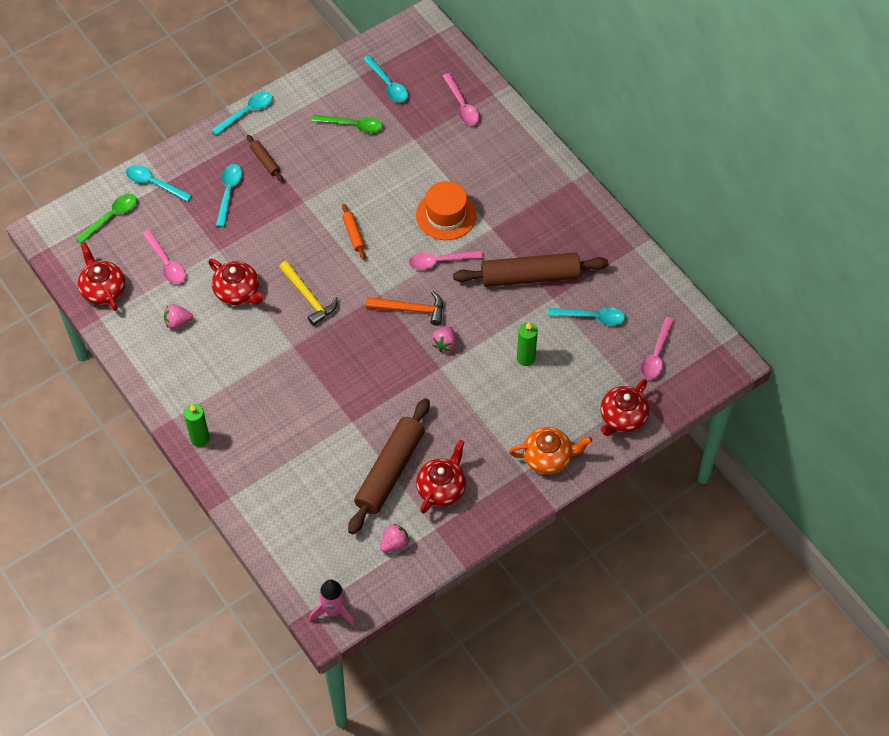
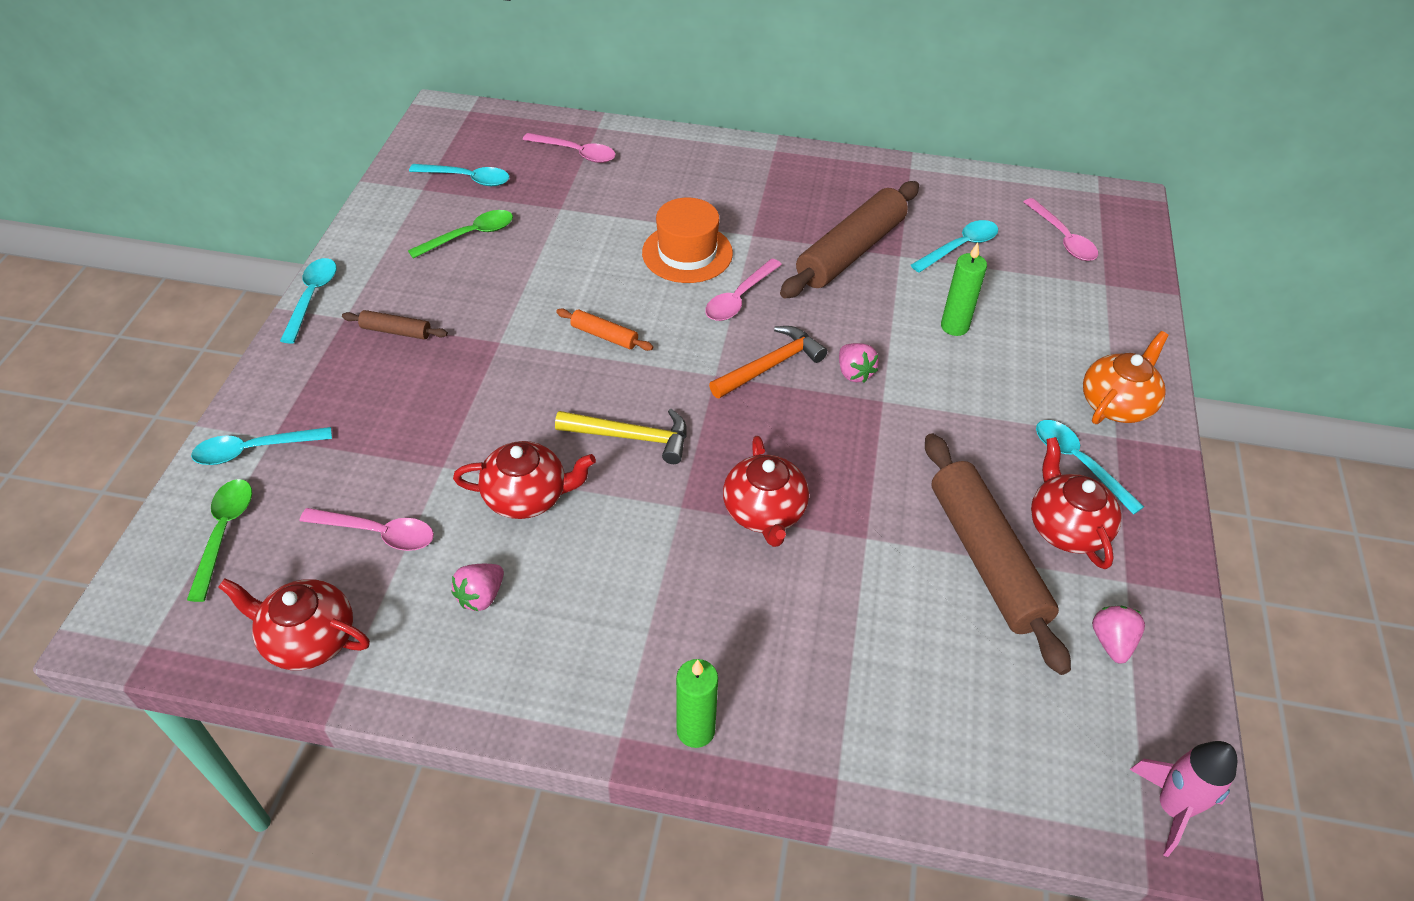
camera: 45 degrees left, 10 degrees down
turquoise spoon [216,164,242,227] -> turquoise spoon moved to [1036,420,1144,515]
red teapot [601,379,650,436] -> red teapot moved to [723,436,809,547]

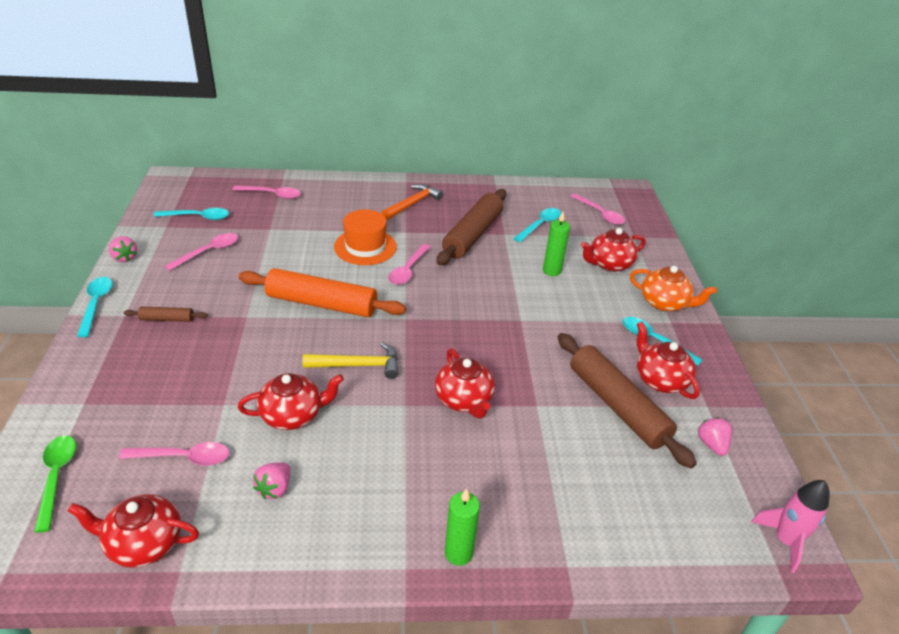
camera: 15 degrees left, 10 degrees down
turquoise spoon [191,427,332,465] -> none
green spoon [408,210,513,259] -> pink spoon [165,233,238,271]
orange rolling pin [556,309,653,351] -> orange rolling pin [239,268,406,317], size x2.23
orange hammer [709,326,827,399] -> orange hammer moved to [382,184,443,220]
pink strawberry [839,343,879,382] -> pink strawberry moved to [109,236,137,262]
orange teapot [1083,331,1169,424] -> orange teapot turned 90 degrees clockwise [630,266,717,312]
none -> red teapot [581,228,646,272]

